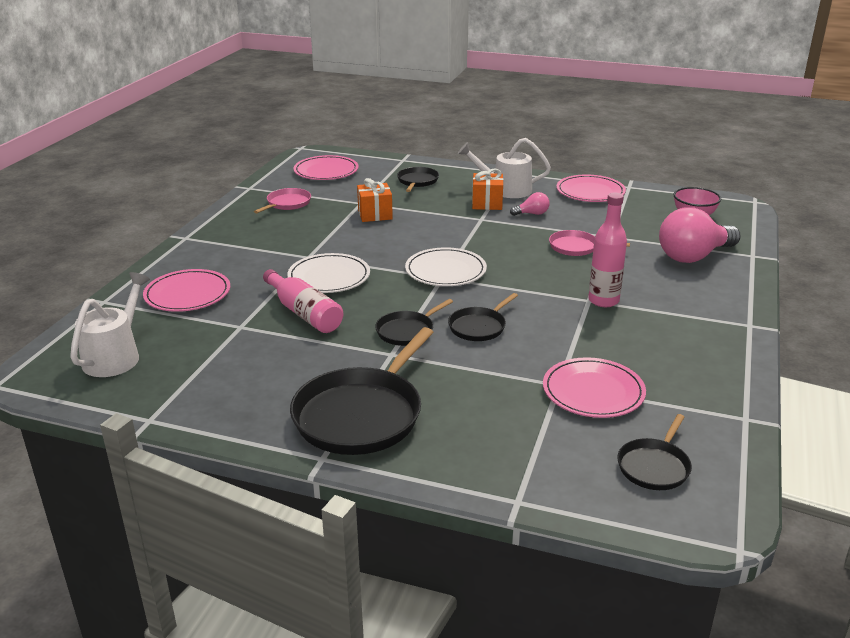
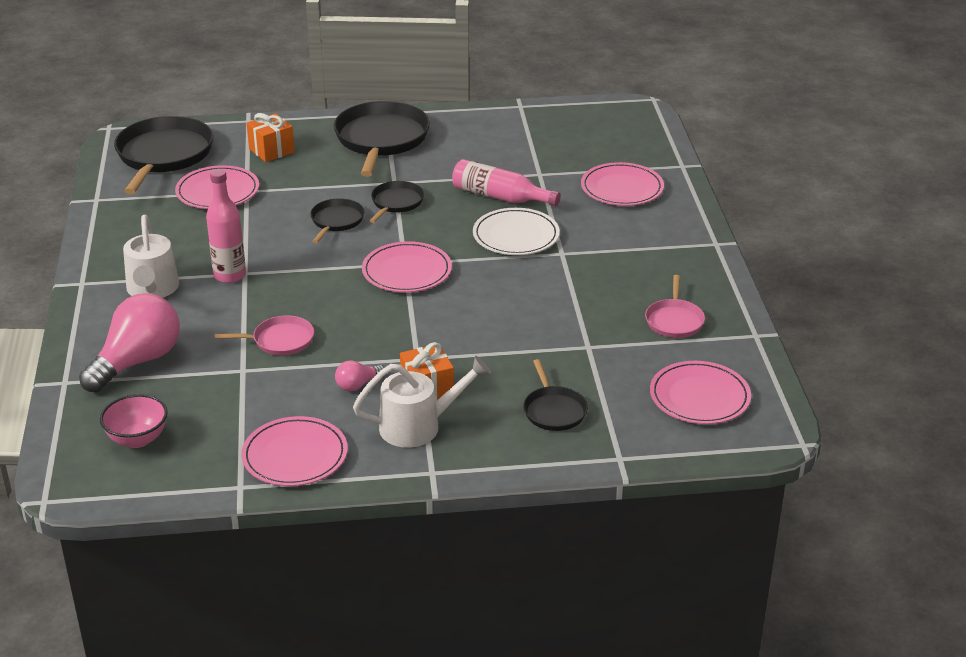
camera: 155 degrees right, 5 degrees up
white watering can [70,272,150,377] -> white watering can moved to [123,215,179,298]
orange gift [357,178,393,222] -> orange gift moved to [247,113,295,162]
white plate [405,247,487,286] -> pink plate [362,241,452,292]
black pan [617,414,692,490] -> black pan [114,116,213,194], size x1.94

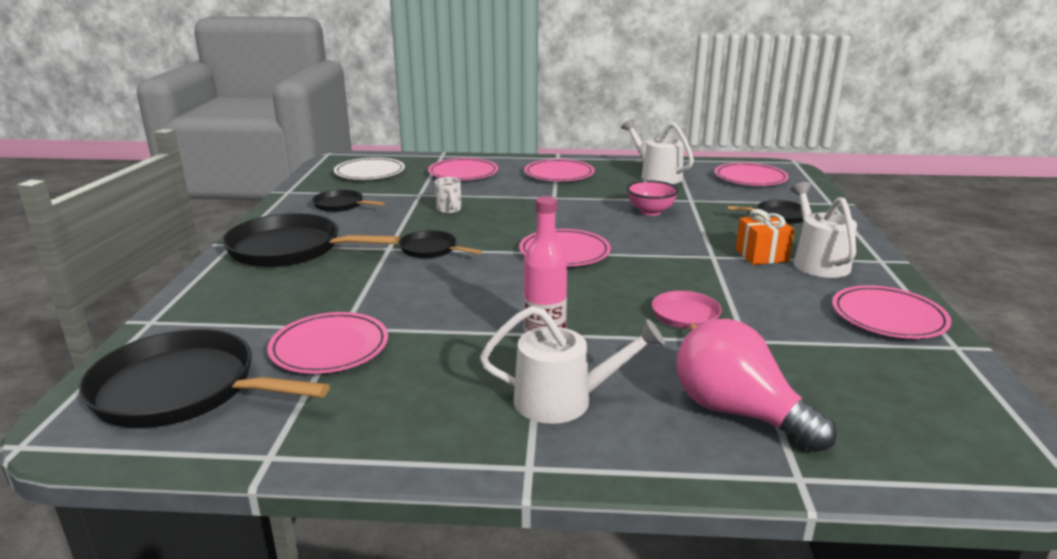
camera: 80 degrees left, 10 degrees down
pink bowl [100,394,168,448] -> pink bowl moved to [627,180,679,216]
orange gift [247,113,295,162] -> none
black pan [310,198,365,243] -> black pan moved to [312,189,385,212]
pink light bulb [335,360,384,391] -> none
pink bottle [452,159,561,206] -> white mug [435,177,461,214]
white plate [473,208,560,255] -> white plate moved to [334,157,405,180]
pink pan [645,275,705,338] -> white watering can [621,119,694,184]
none -> pink plate [524,159,595,181]

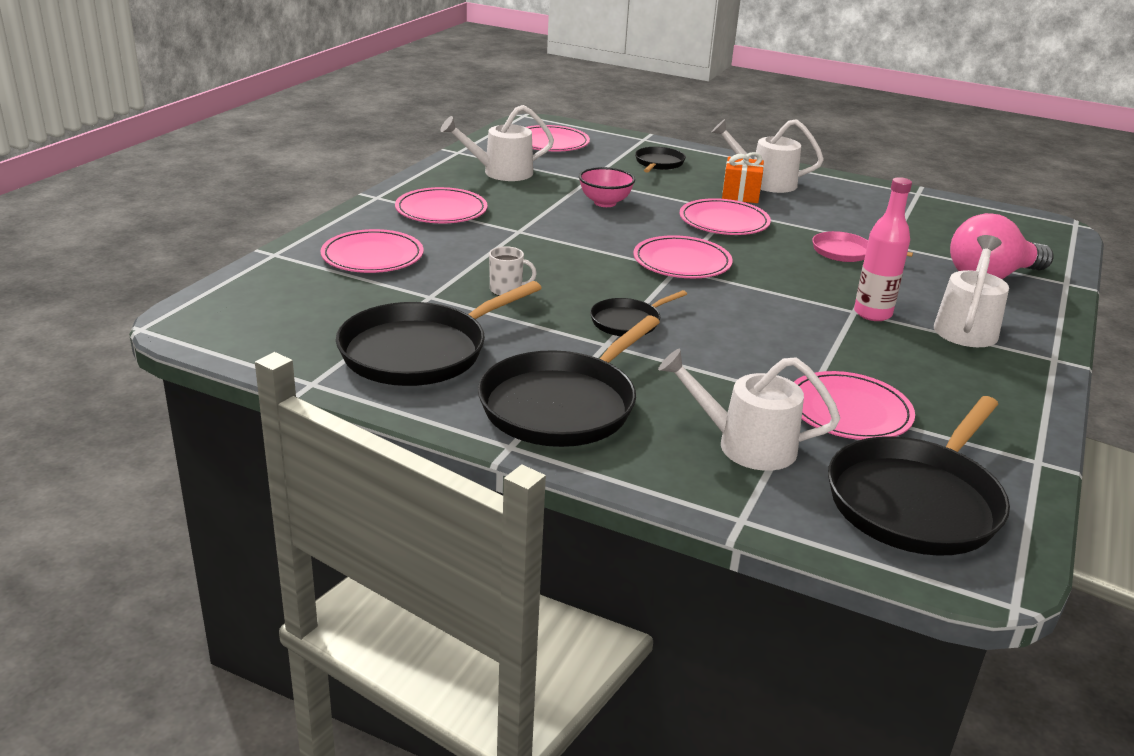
camera: 70 degrees left, 5 degrees up
black pan [312,189,385,212] -> black pan [336,281,542,386], size x1.94
white plate [334,157,405,180] -> none
pink plate [832,285,951,339] -> pink plate moved to [680,198,771,235]
none -> white watering can [658,349,840,471]

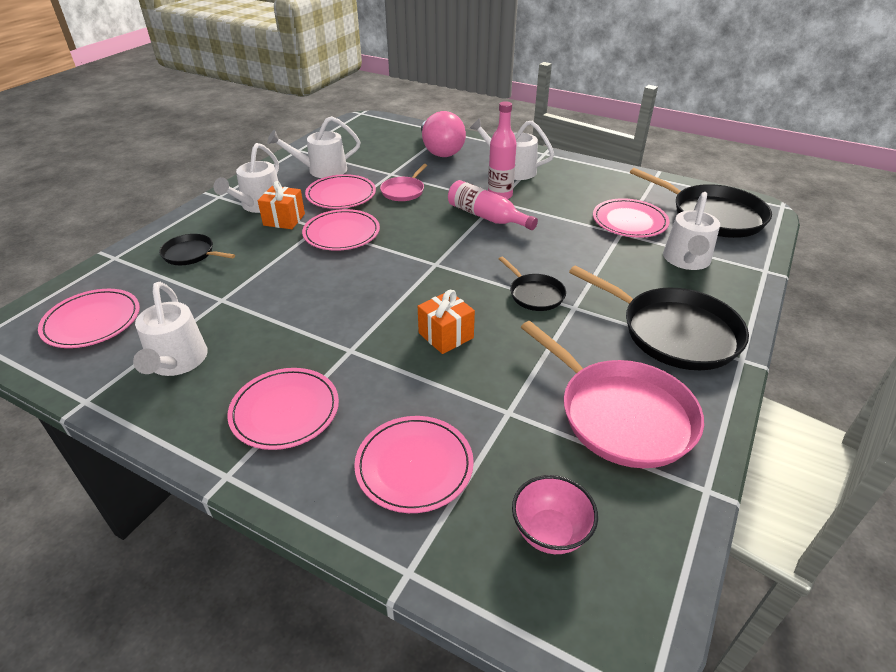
camera: 85 degrees left, 10 degrees up
black pan [336,281,542,386] -> pink pan [521,321,704,468]
white mug [489,246,537,296] -> none
pink bowl [579,167,635,207] -> pink bowl moved to [512,475,598,554]
pink plate [633,235,733,278] -> pink plate moved to [305,174,376,209]
none -> white watering can [267,116,361,178]
none -> orange gift [418,290,475,354]
none -> pink bottle [448,180,538,230]

